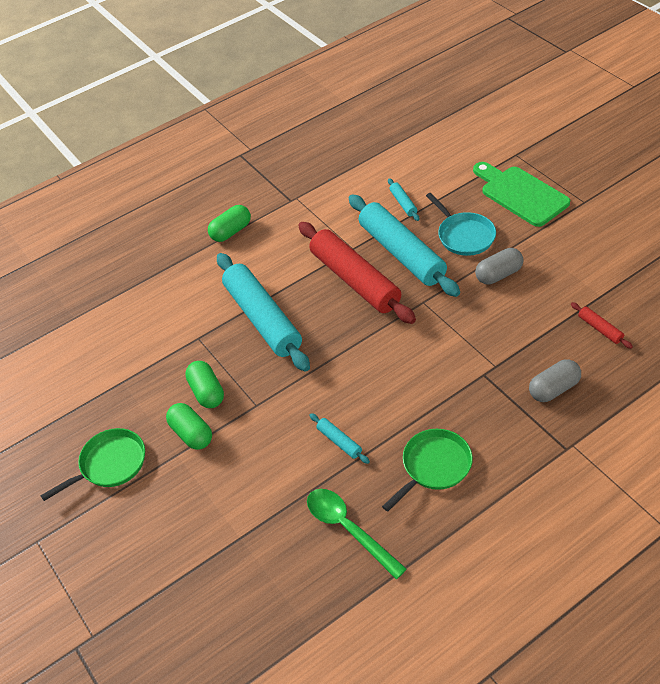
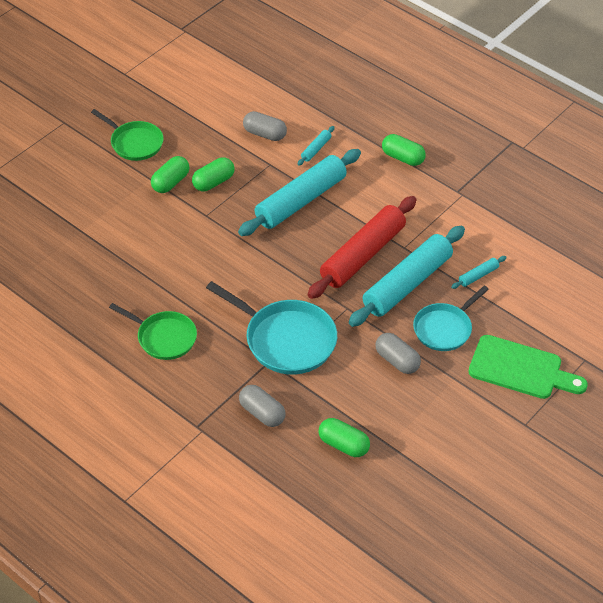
camera: 70 degrees right, 0 degrees up
green spoon [307,489,407,579] -> none
turquoise rolling pin [309,413,370,464] -> turquoise rolling pin moved to [298,126,335,166]
green cutting board [473,162,570,227] -> green cutting board turned 75 degrees clockwise [468,335,588,399]
red rolling pin [571,302,633,349] -> green capsule [319,418,370,457]
none -> turquoise pan [206,281,337,374]
none -> grey capsule [243,111,287,141]

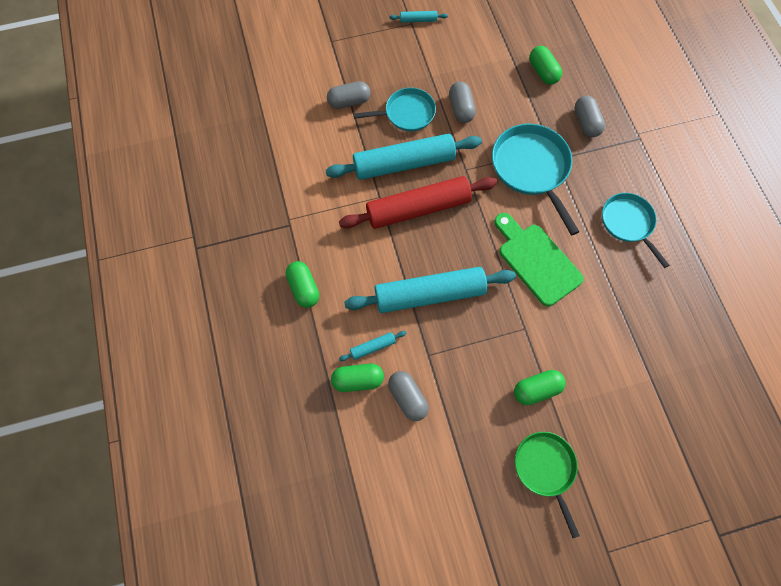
camera: 145 degrees left, 20 degrees up
green pan [109,303,197,360] -> turquoise pan [602,193,669,268]
green capsule [192,157,235,191] -> green capsule moved to [331,364,384,392]
turquoise rolling pin [451,256,507,289] -> turquoise rolling pin moved to [390,11,448,22]
green cutting board [468,335,588,399] -> green cutting board moved to [494,213,584,307]
none -> grey capsule [327,81,370,109]

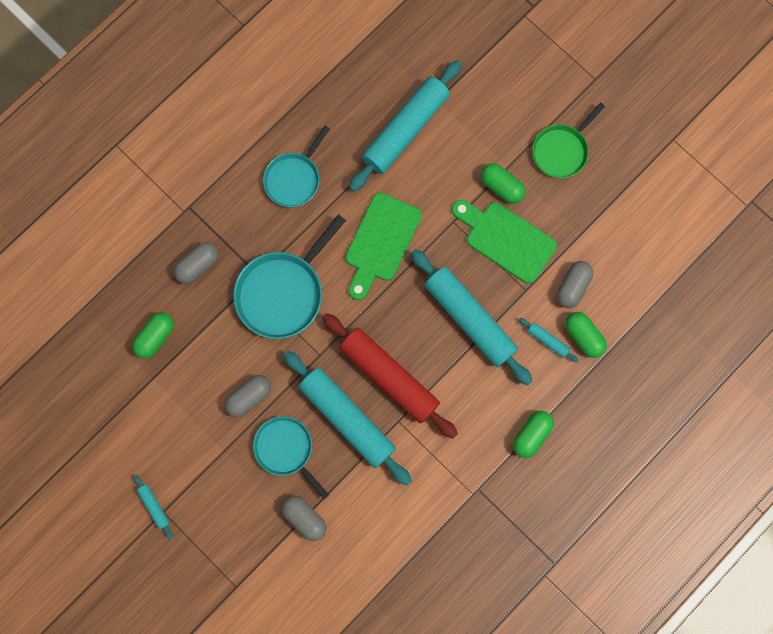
camera: 120 degrees left, 10 degrees up
none -> turquoise rolling pin [349,60,462,191]
none -> green cutting board [452,200,557,284]

